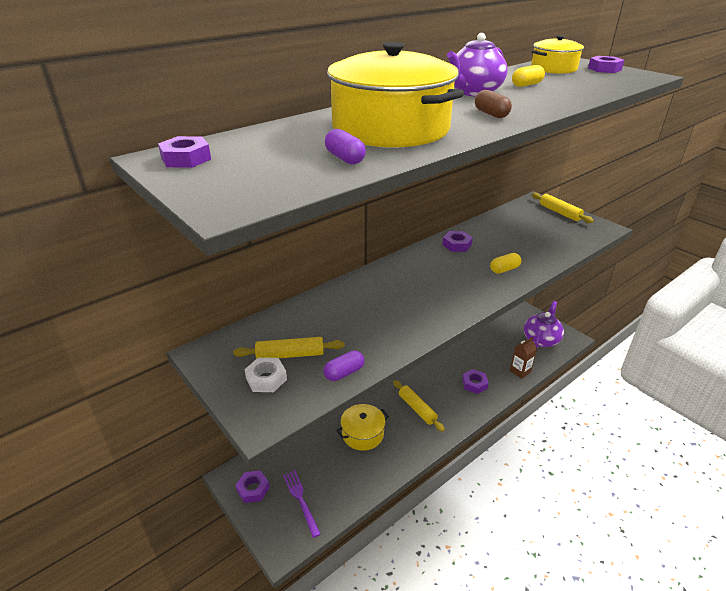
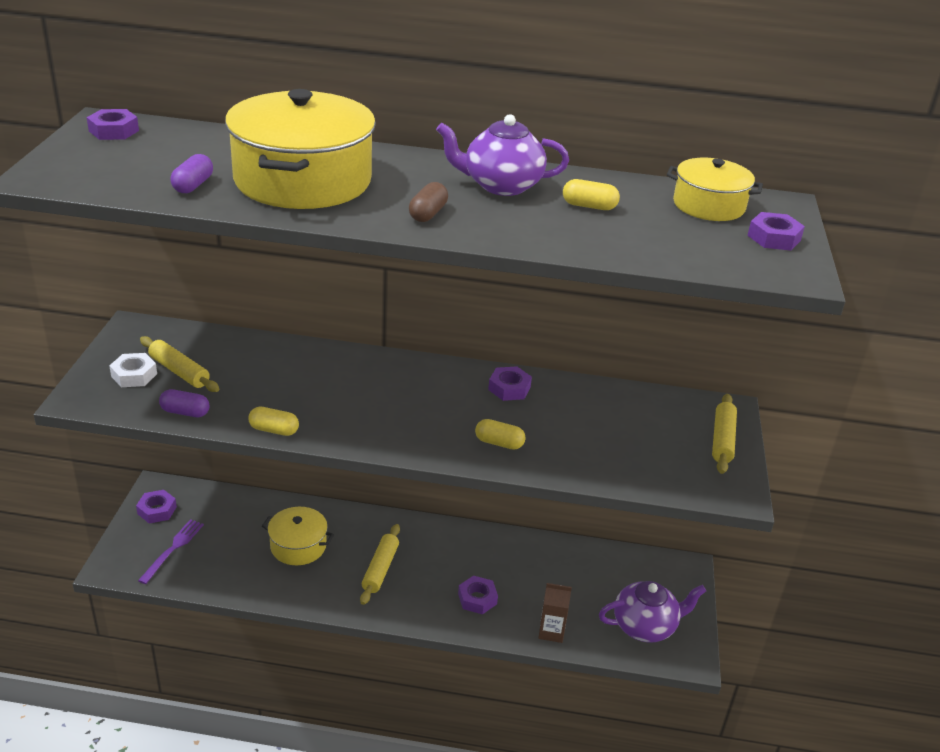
camera: 45 degrees right, 0 degrees up
none -> yellow capsule [248,407,299,436]

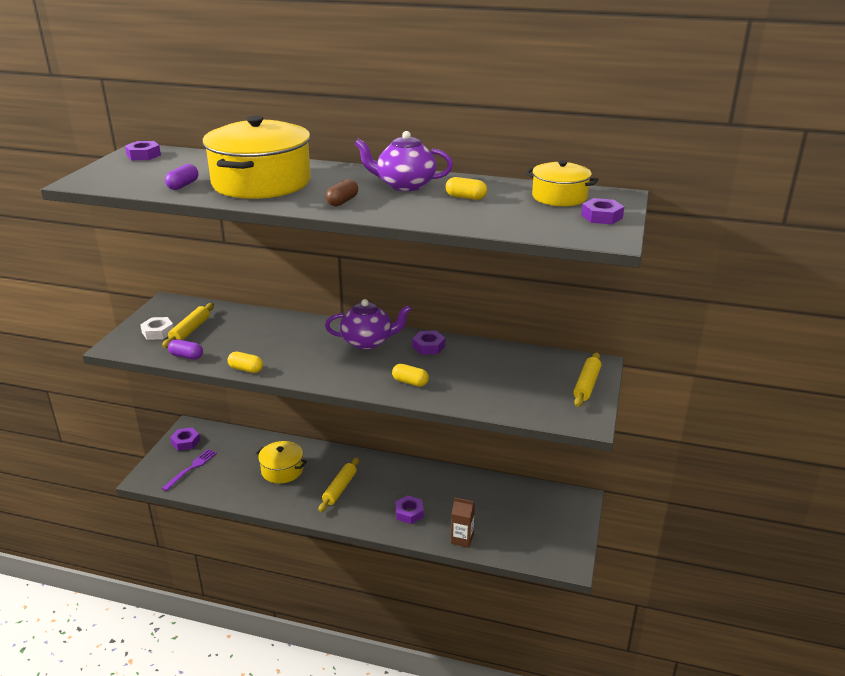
camera: 10 degrees right, 5 degrees down
yellow rolling pin [140,336,219,392] -> yellow rolling pin turned 60 degrees clockwise [162,303,214,348]
purple teapot [599,581,706,642] -> purple teapot moved to [325,299,412,350]

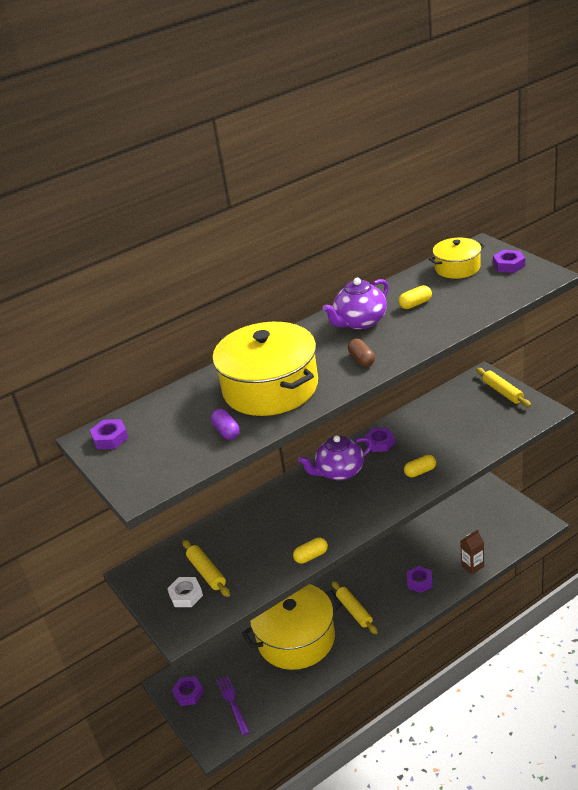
camera: 45 degrees left, 5 degrees up
purple capsule [168,339,203,360] -> none
yellow pot [255,441,307,483] -> yellow pot [242,584,342,670], size x1.86
purple teapot [325,299,412,350] -> purple teapot turned 150 degrees counterclockwise [298,435,373,480]

